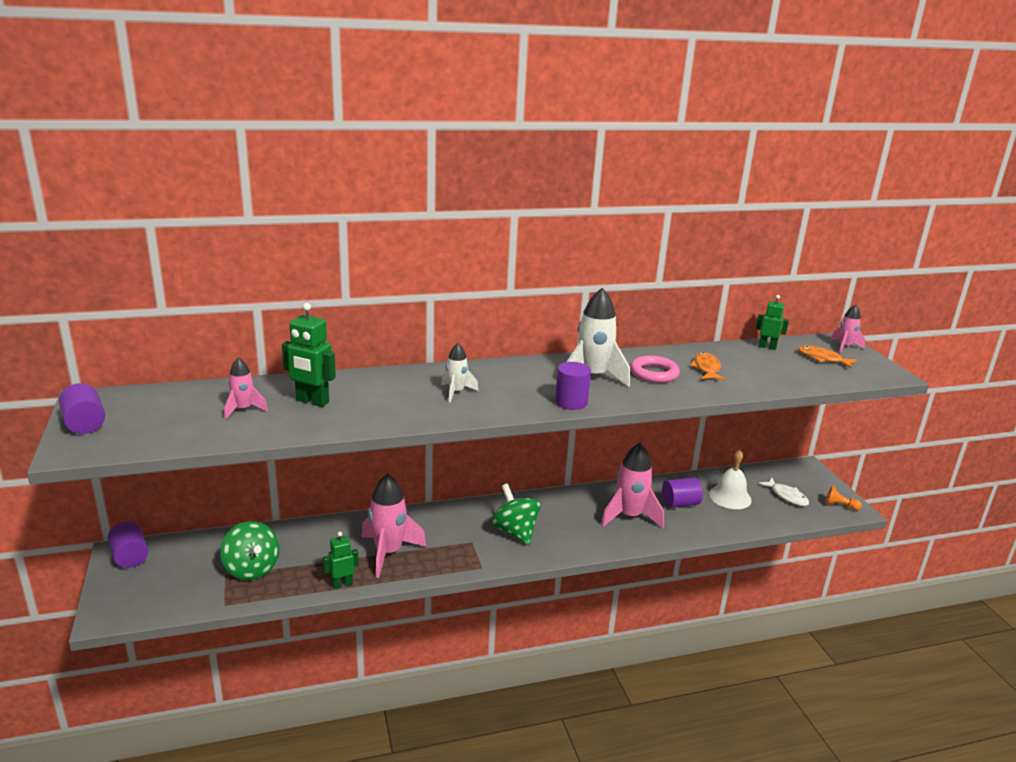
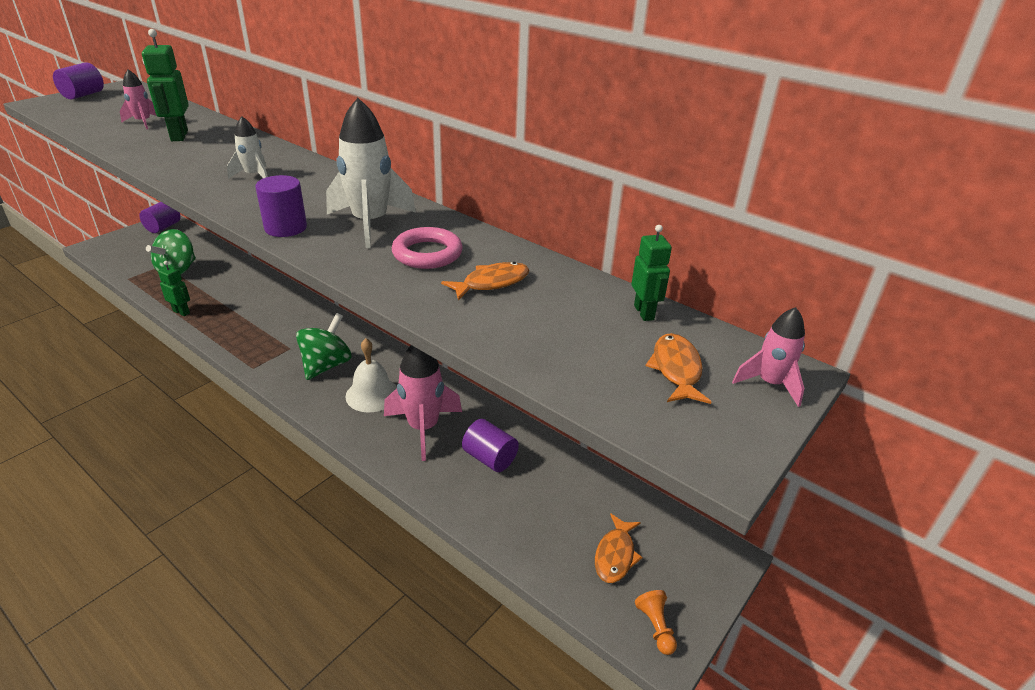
camera: 55 degrees right, 10 degrees up
pink rocket [361,474,427,578] -> none
white bell [709,450,752,509] -> white bell moved to [345,338,397,412]
white fish [759,478,809,506] -> orange fish [595,513,643,583]

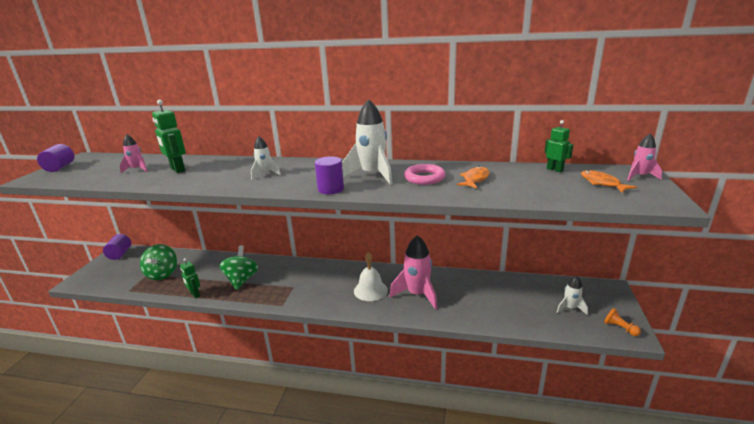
camera: 25 degrees left, 10 degrees down
green robot [158,261,190,316] -> green robot turned 135 degrees counterclockwise [180,258,200,298]
green spinning top [296,313,352,380] -> green spinning top moved to [220,245,258,290]
purple cylinder [462,419,519,472] -> none
orange fish [595,513,643,583] -> white rocket [557,276,588,315]

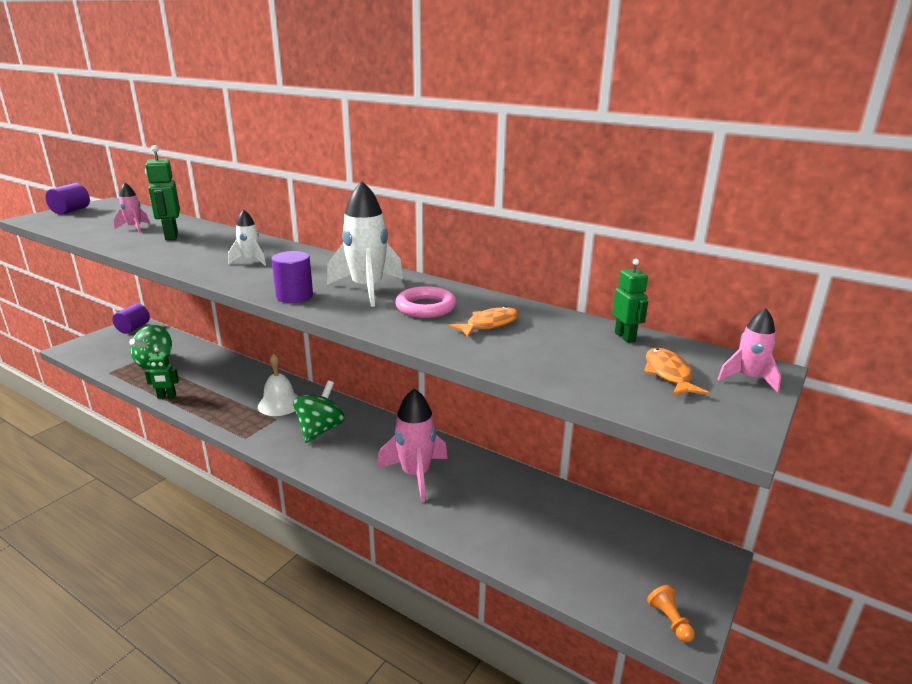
camera: 20 degrees right, 0 degrees up
green robot [180,258,200,298] -> green robot turned 75 degrees counterclockwise [145,348,179,398]
green spinning top [220,245,258,290] -> green spinning top moved to [293,381,345,443]
white bell [354,252,388,301] -> white bell moved to [258,353,299,416]
white rocket [557,276,588,315] -> none

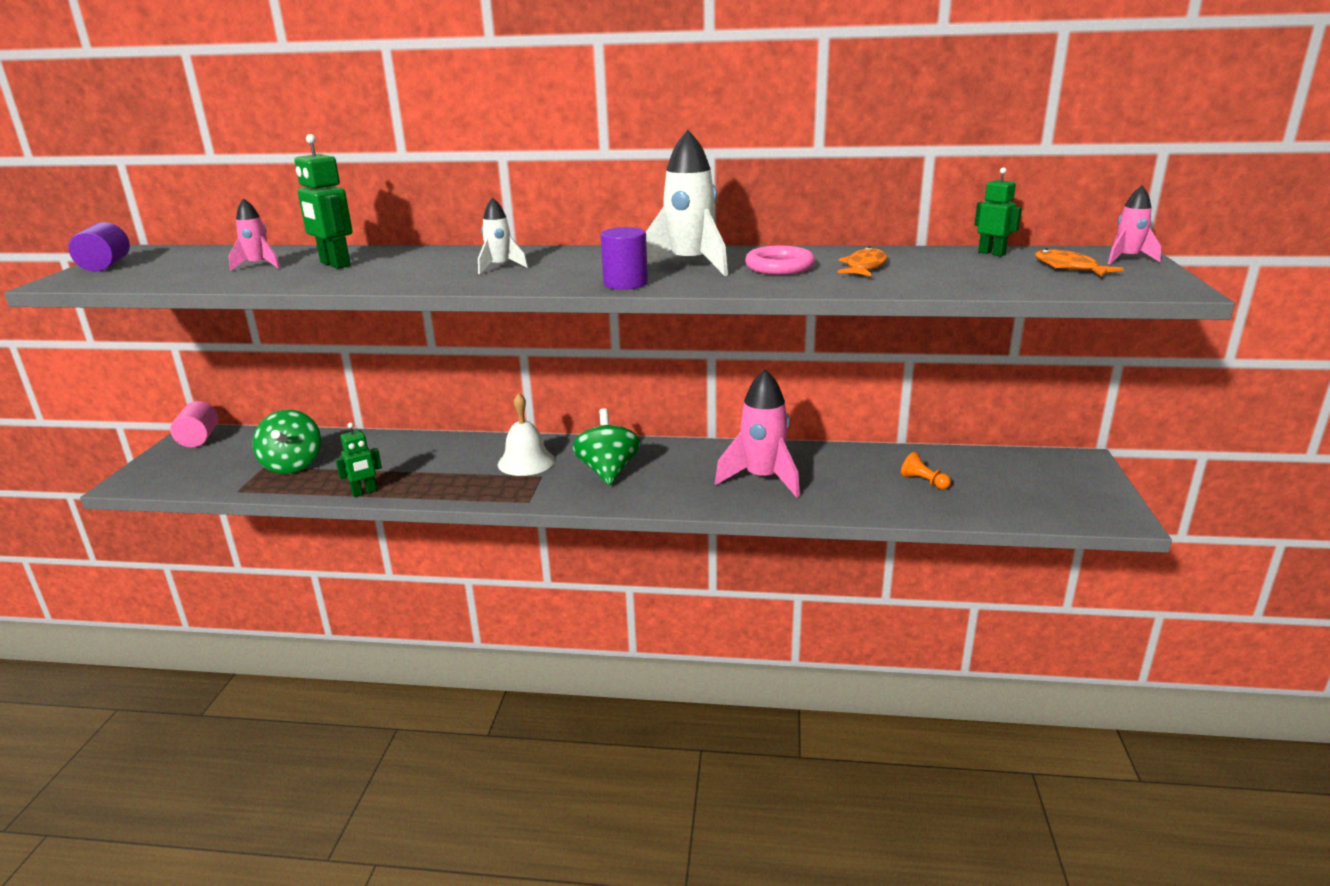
camera: 25 degrees left, 0 degrees up
purple cylinder [112,303,150,334] -> pink cylinder [170,401,218,447]
orange pawn [647,585,695,642] -> orange pawn moved to [901,452,951,489]

